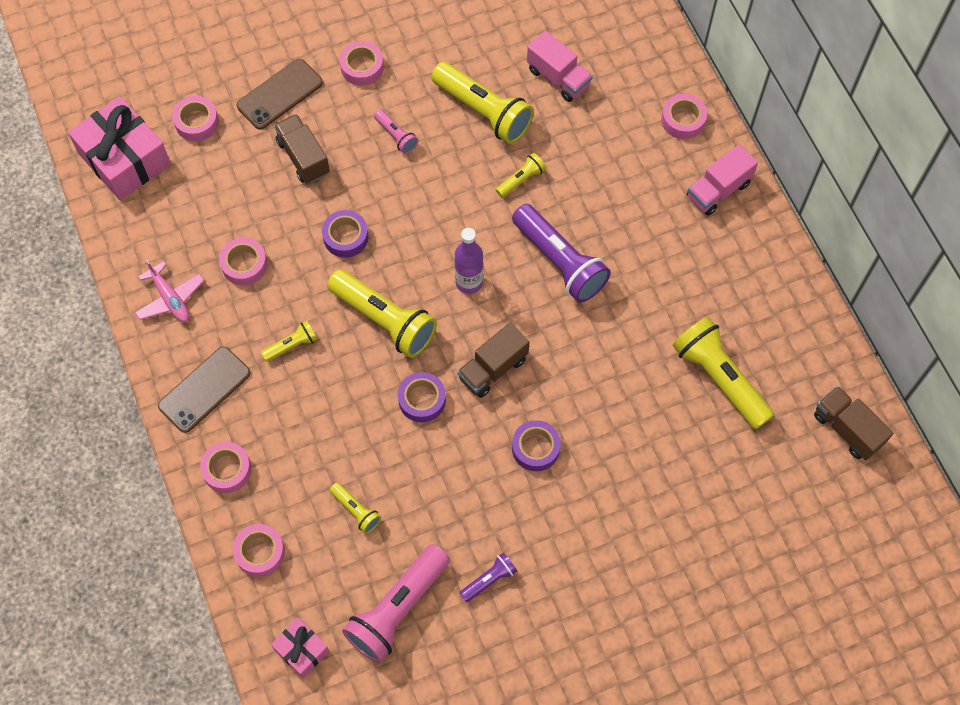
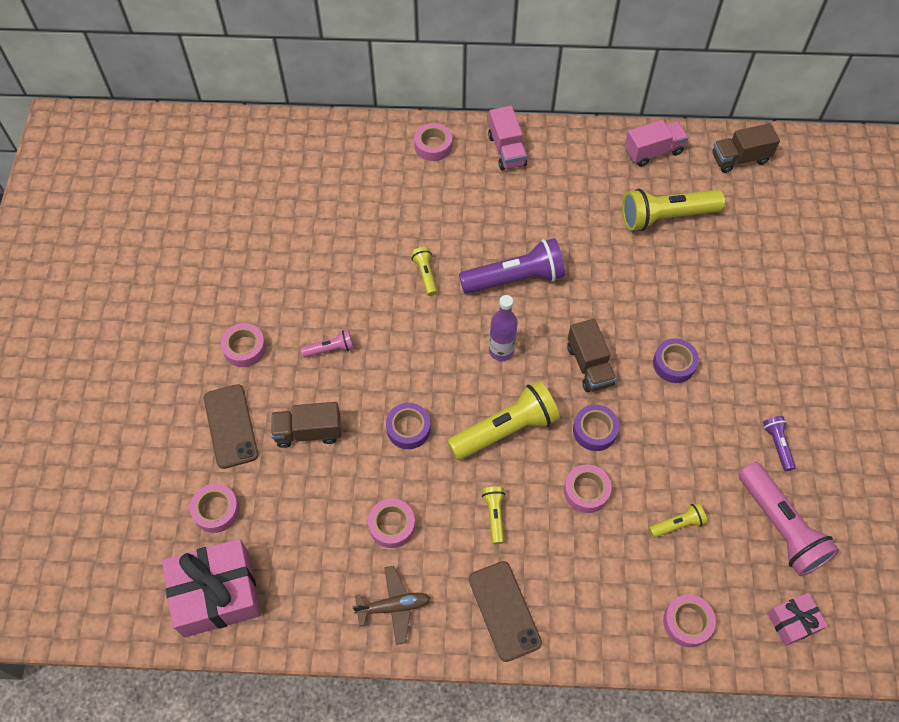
camera: 65 degrees left, 5 degrees down
pink plane [135,259,204,322] -> brown plane [352,566,430,645]
pink tape [200,442,251,493] -> pink tape moved to [564,465,612,513]
yellow flashlight [431,62,534,144] -> none
pink truck [527,31,593,102] -> pink truck moved to [625,120,688,167]

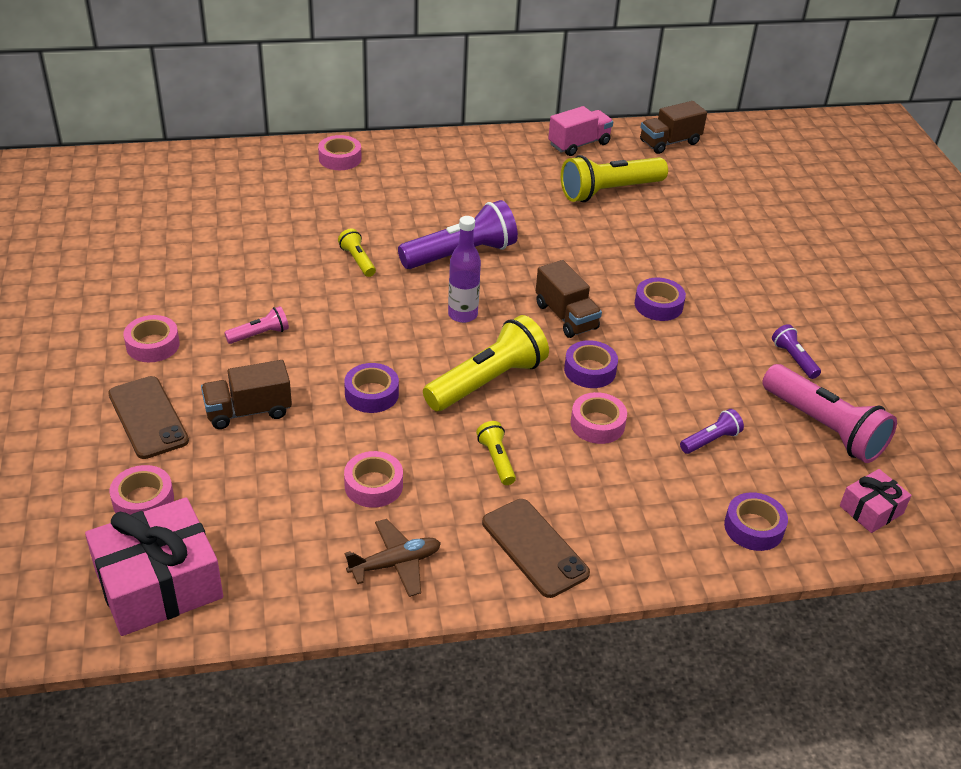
camera: 15 degrees left, 20 degrees down
pink truck [488,106,527,170] -> none
yellow flashlight [649,503,707,538] -> purple flashlight [680,409,744,454]
pink tape [663,595,716,647] -> purple tape [724,492,788,551]

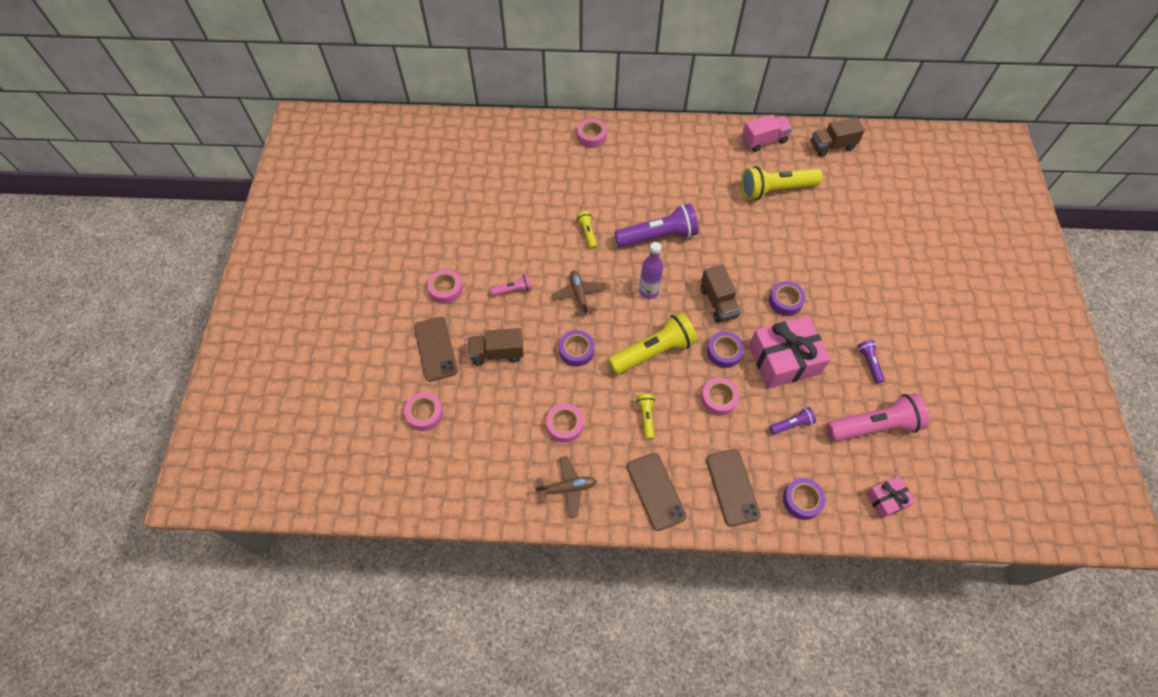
camera: 15 degrees right, 20 degrees up
pink gift [85,497,223,636] -> pink gift moved to [749,316,831,389]
pink flashlight [762,364,897,463] -> pink flashlight turned 75 degrees counterclockwise [826,393,929,442]
none -> brown plane [552,270,606,316]
none -> brown phone [706,449,761,527]

